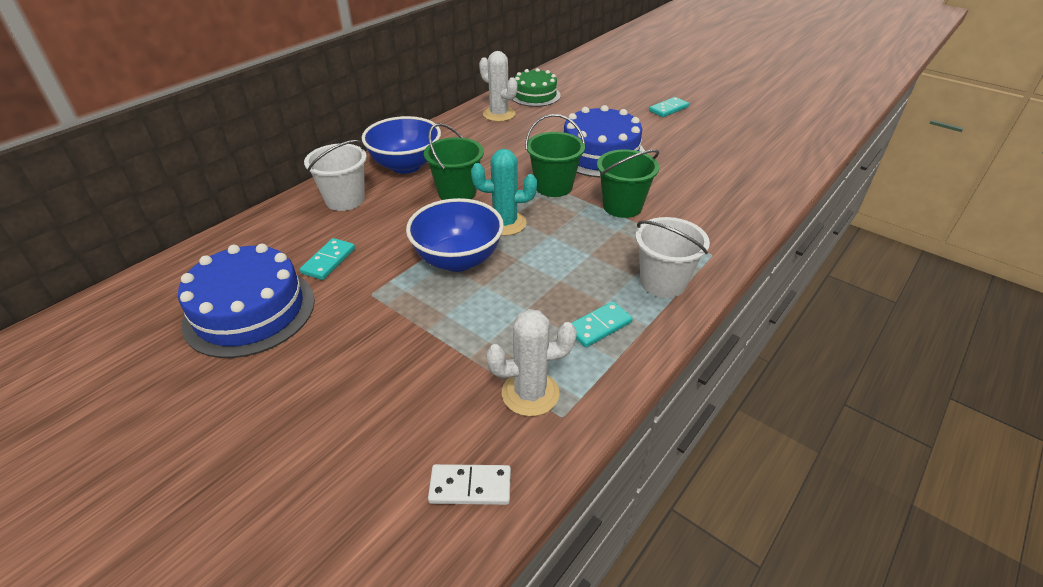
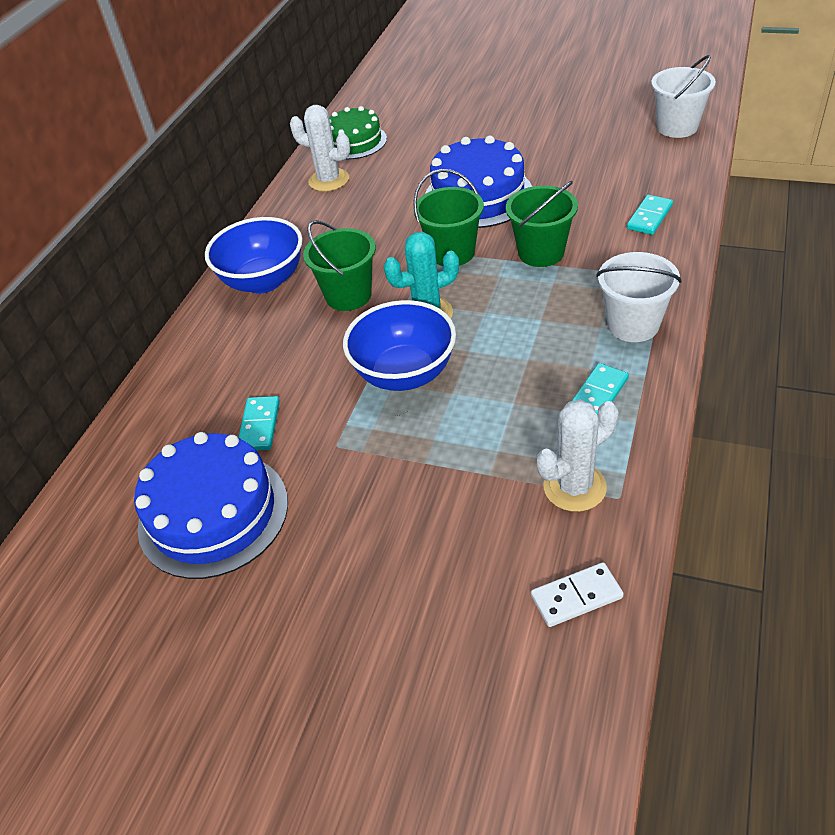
camera: 15 degrees left, 5 degrees up
white bucket [304,140,367,211] -> white bucket moved to [651,55,716,138]
turquoise domino [649,97,689,117] -> turquoise domino moved to [627,195,673,235]

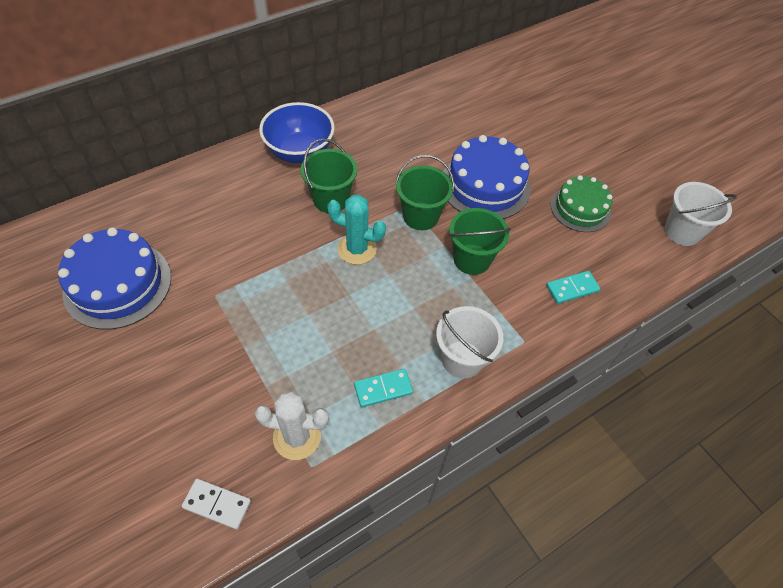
camera: 30 degrees right, 10 degrees up
turquoise domino [239,396,280,451] -> none
white cactus [290,105,350,192] -> none
green cake [329,106,387,159] -> green cake moved to [551,175,613,232]
blue bowl [343,300,456,391] -> none

